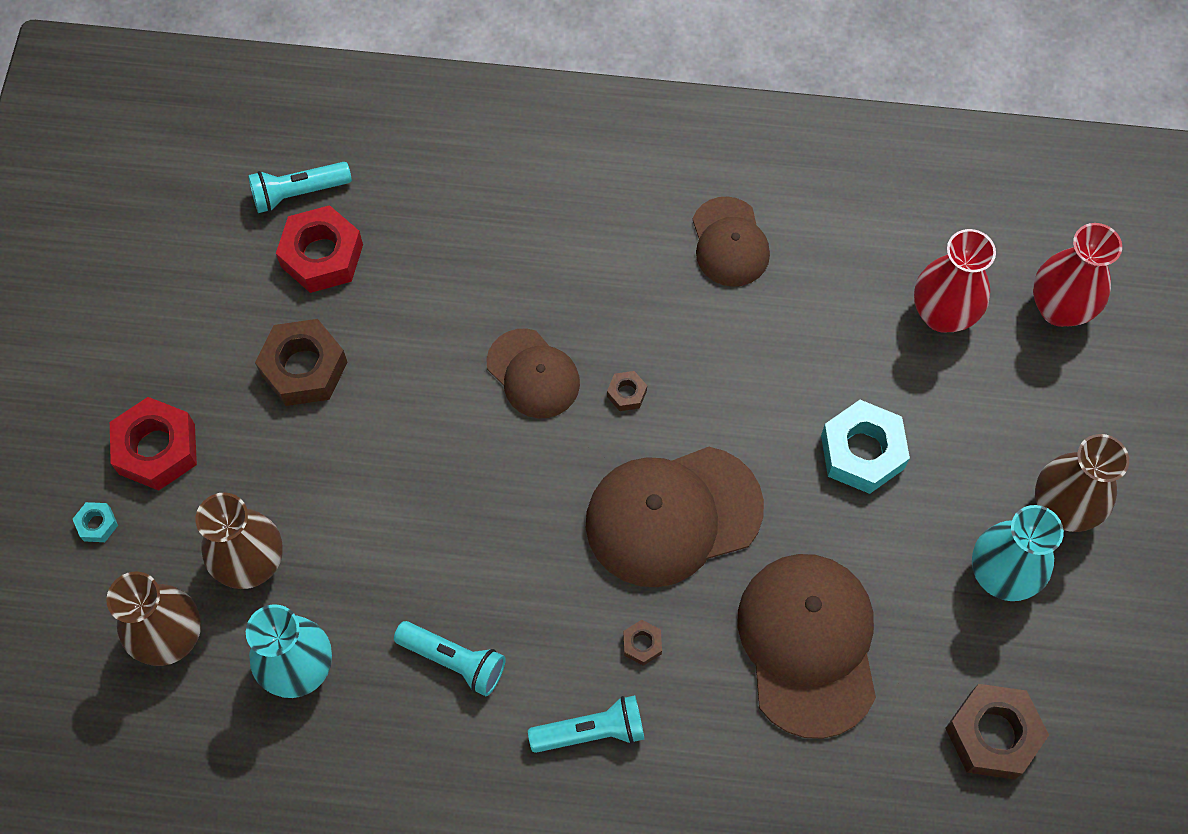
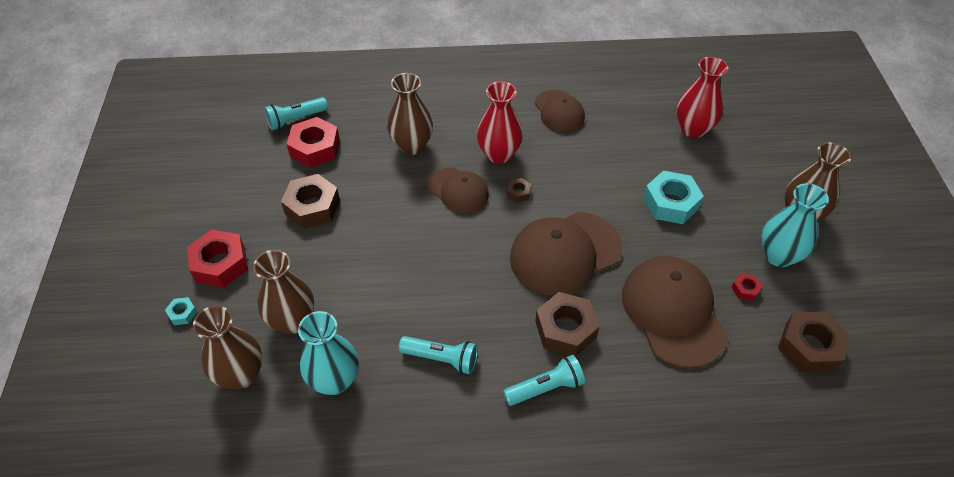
camera: 10 degrees left, 15 degrees down
brown nut [623,620,662,666] -> brown nut [535,292,600,356], size x2.16
red vase [1033,223,1122,327] -> red vase moved to [477,81,523,164]
none -> brown vase [387,73,433,155]
none -> red nut [731,273,763,301]

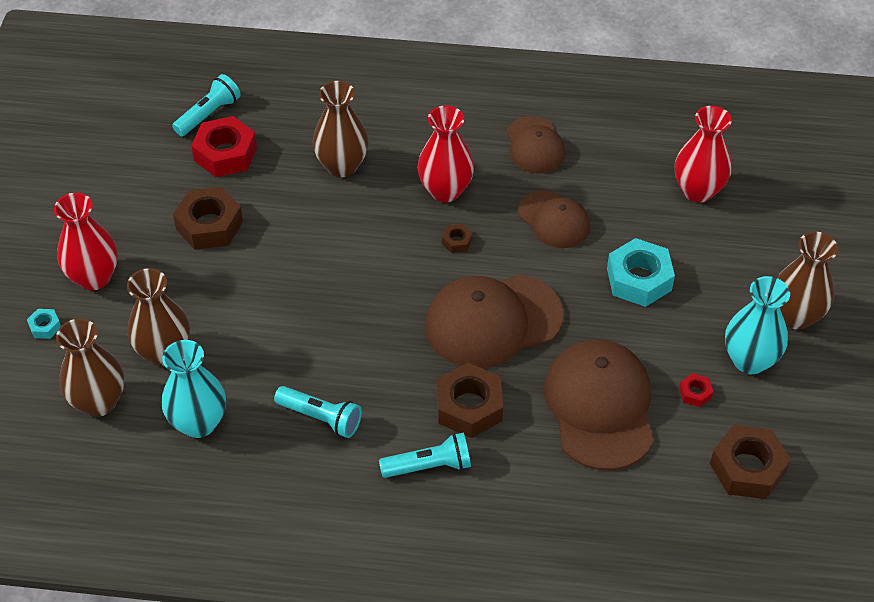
camera: 10 degrees right, 0 degrees up
red nut [187,230,248,288] -> red vase [54,193,118,290]
turquoise flashlight [264,97,328,130] -> turquoise flashlight turned 150 degrees clockwise [172,74,241,136]
brown cap [428,167,489,213] -> brown cap moved to [518,190,590,248]

